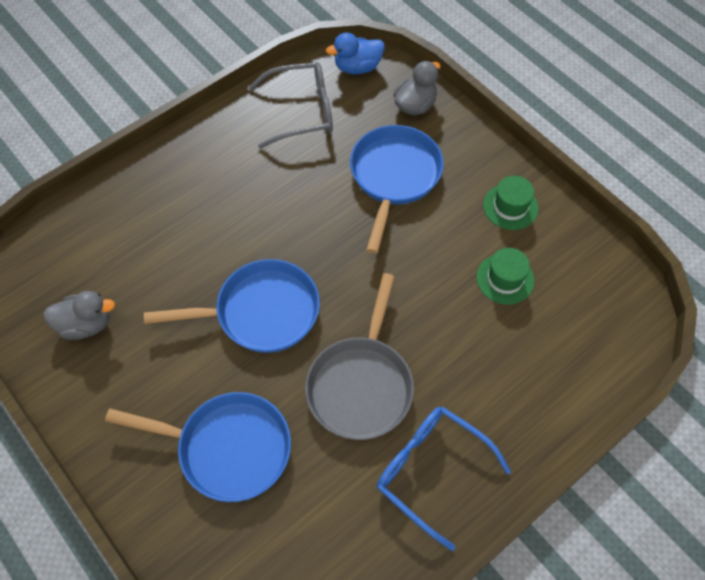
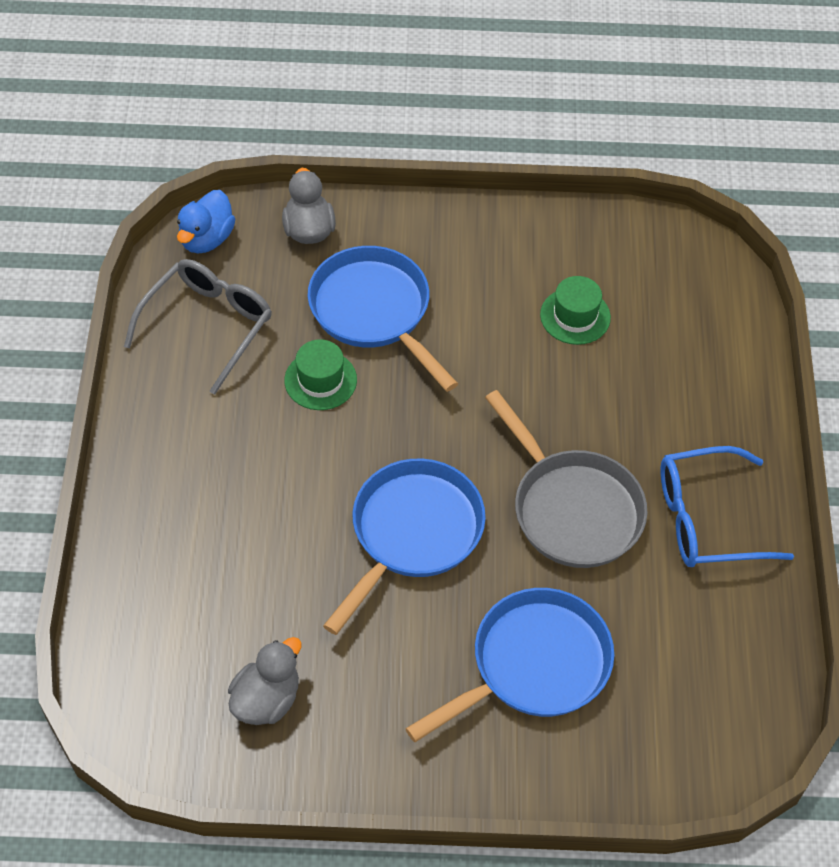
camera: 50 degrees left, 5 degrees down
green hat [483,176,539,230] -> green hat moved to [284,339,357,410]

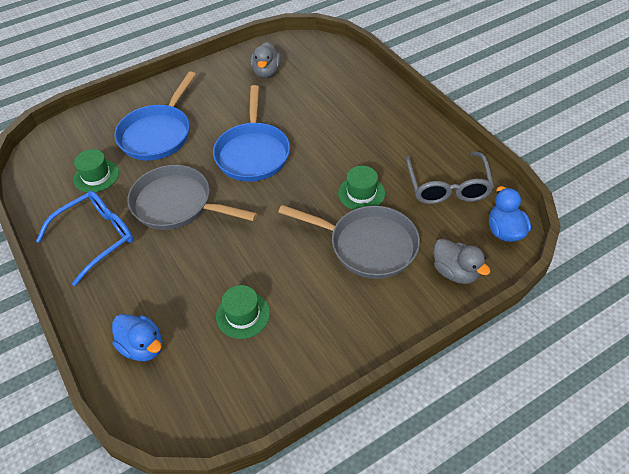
camera: 150 degrees right, 5 degrees down
blue pan [308,246,458,392] -> grey pan [278,205,420,279]
none -> green hat [73,149,119,193]
none -> blue duck [112,314,162,361]

